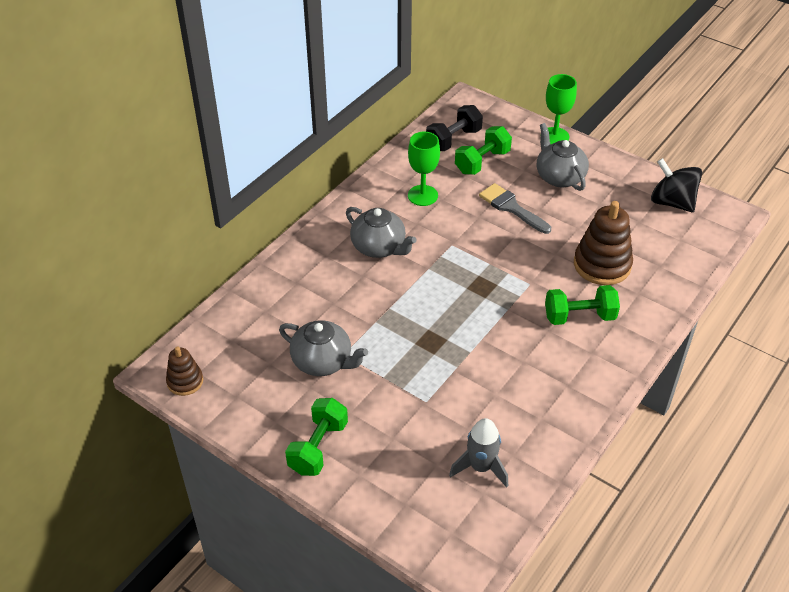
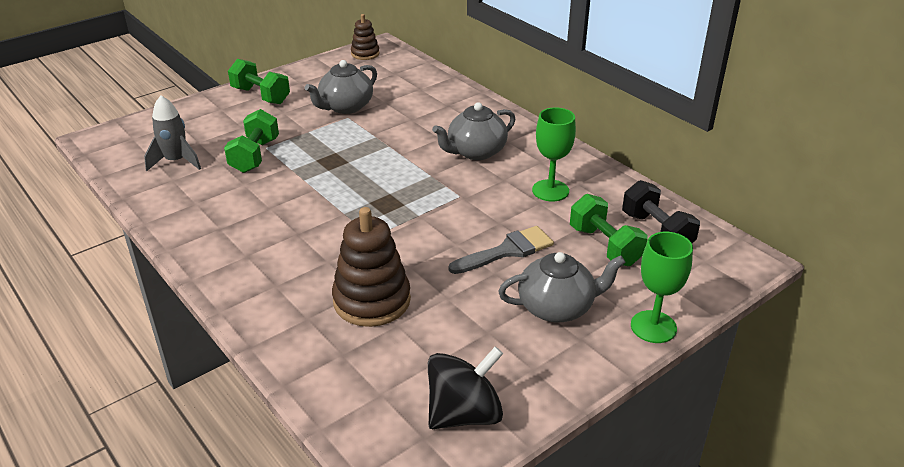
camera: 105 degrees right, 10 degrees down
green dumbbell [545,285,620,325] -> green dumbbell moved to [224,109,279,173]

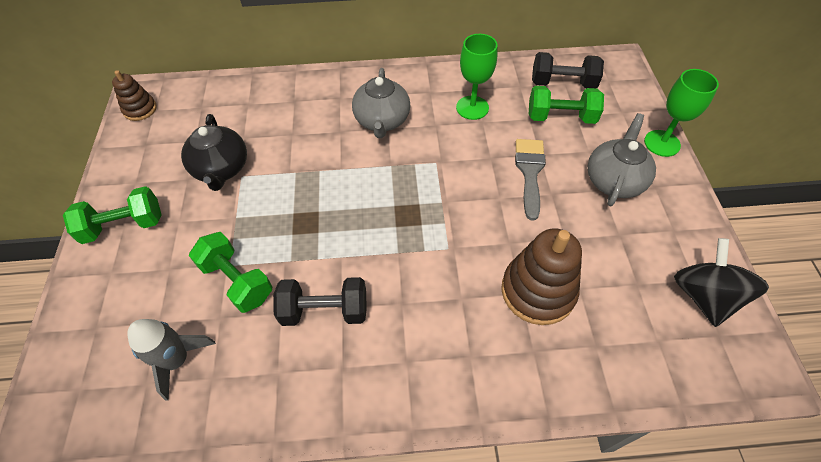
camera: 55 degrees left, 20 degrees up
grey teapot [305,60,377,114] -> black teapot [181,114,247,191]
none -> black dumbbell [273,277,367,326]

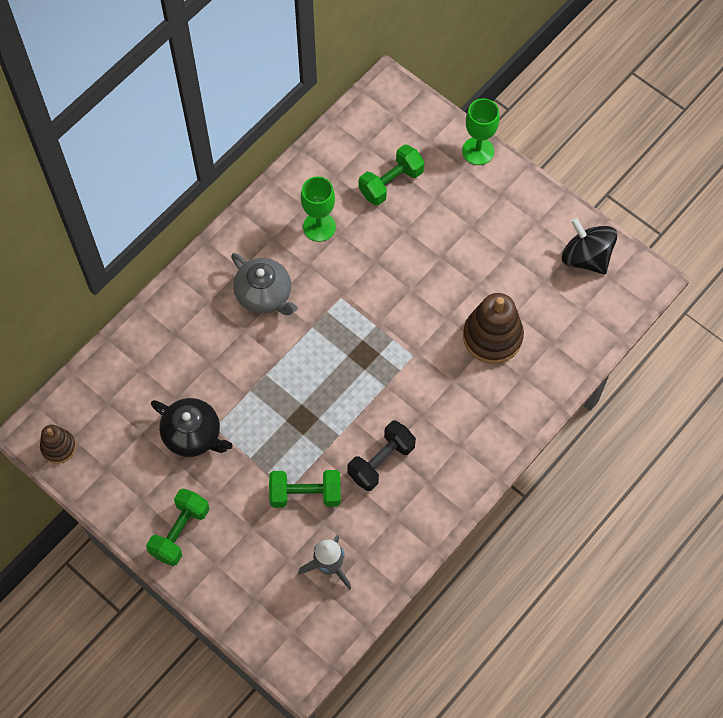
camera: 45 degrees left, 10 degrees up
grey brush [515,139,546,221] -> none
black dumbbell [532,52,604,89] -> none
grey teapot [587,113,656,207] -> none

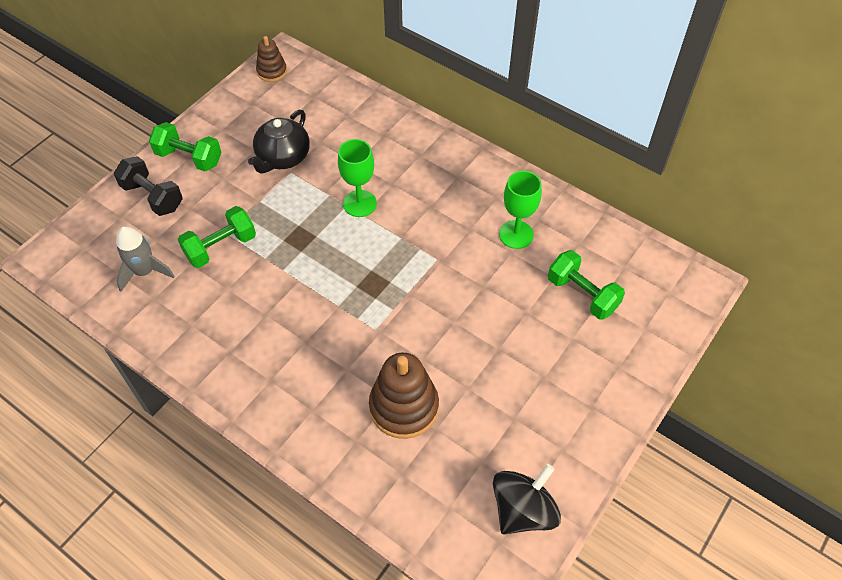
camera: 85 degrees right, 10 degrees down
grey teapot [231,253,298,315] -> none
green dumbbell [269,470,341,508] -> green dumbbell turned 60 degrees clockwise [178,206,256,268]
black dumbbell [347,421,416,491] -> black dumbbell moved to [114,156,183,216]
green goblet [462,98,499,165] -> green goblet moved to [338,139,377,217]

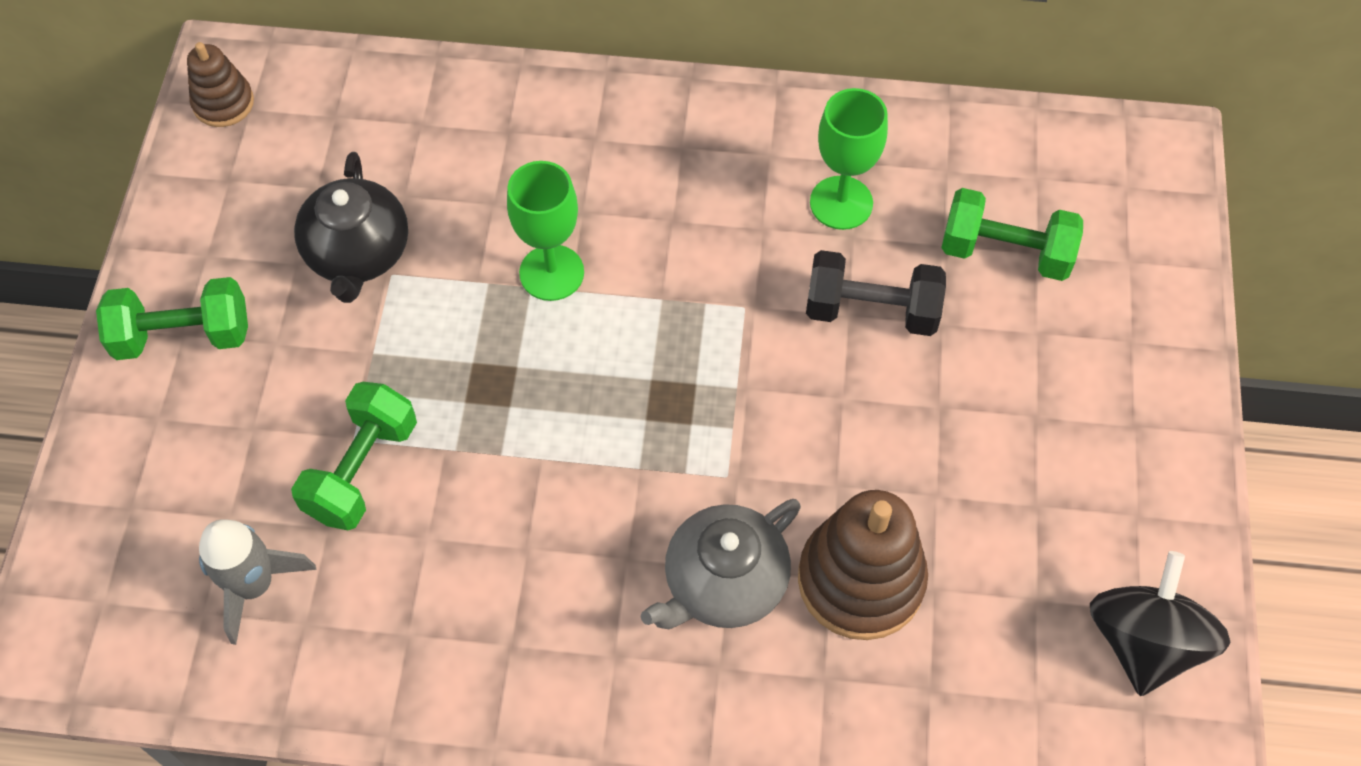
camera: 30 degrees left, 5 degrees up
black dumbbell [114,156,183,216] -> black dumbbell moved to [806,250,946,336]
none -> grey teapot [641,499,801,629]

